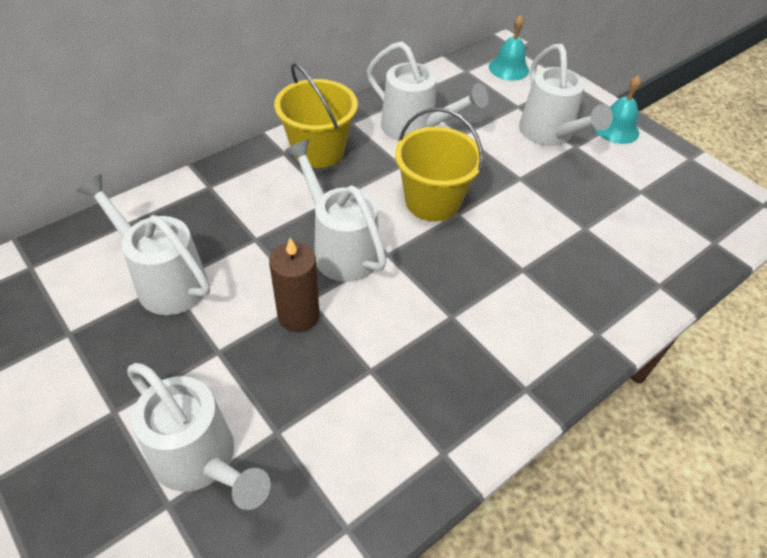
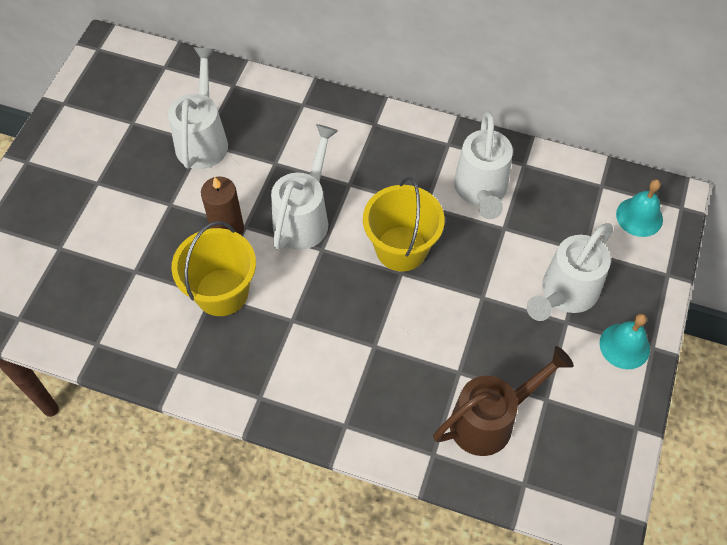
camera: 60 degrees right, 10 degrees up
white watering can [127,363,271,510] -> none
yellow bucket [274,63,358,168] -> yellow bucket moved to [171,221,256,316]
none -> brown watering can [433,346,574,456]

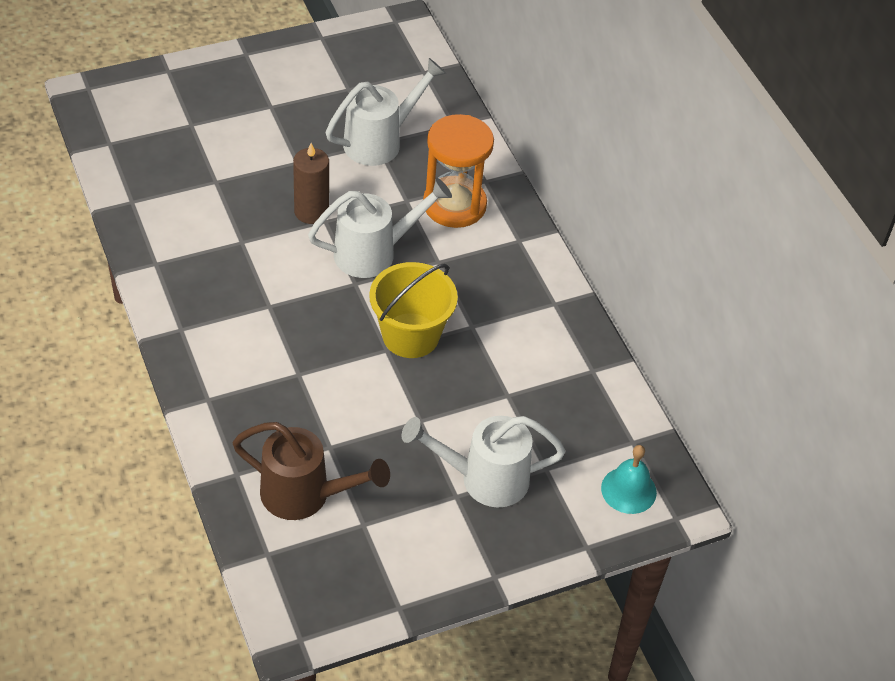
camera: 45 degrees right, 10 degrees down
yellow bucket [171,221,256,316] -> none
white watering can [454,111,513,219] -> none
turquoise bell [599,313,650,369] -> none
none -> orange hourglass [423,114,494,228]

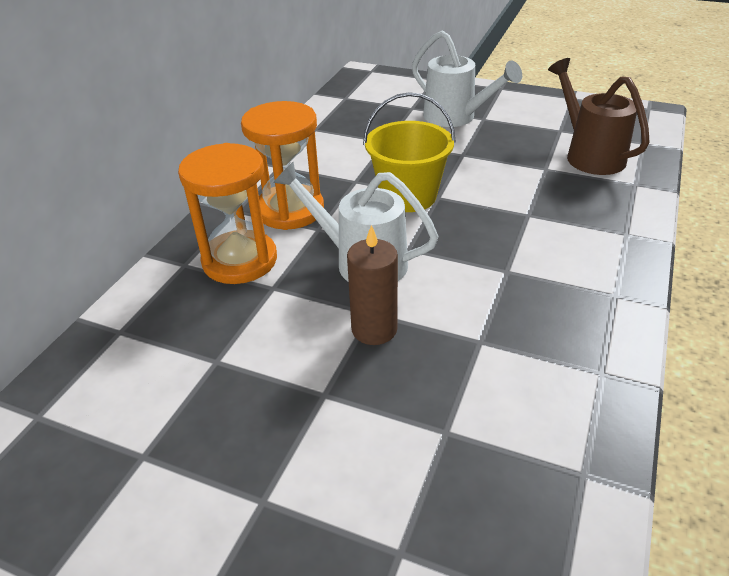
camera: 130 degrees left, 10 degrees down
white watering can [326,58,446,166] -> none
turquoise bell [601,445,657,514] -> none
none -> orange hourglass [241,101,324,230]

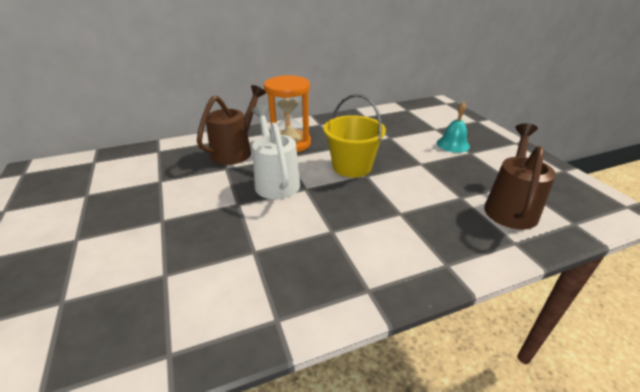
camera: 45 degrees right, 5 degrees down
orange hourglass [178,143,277,284] -> brown watering can [197,85,266,165]
brown candle [347,225,398,345] -> none
white watering can [412,30,522,127] -> turquoise bell [437,102,470,153]

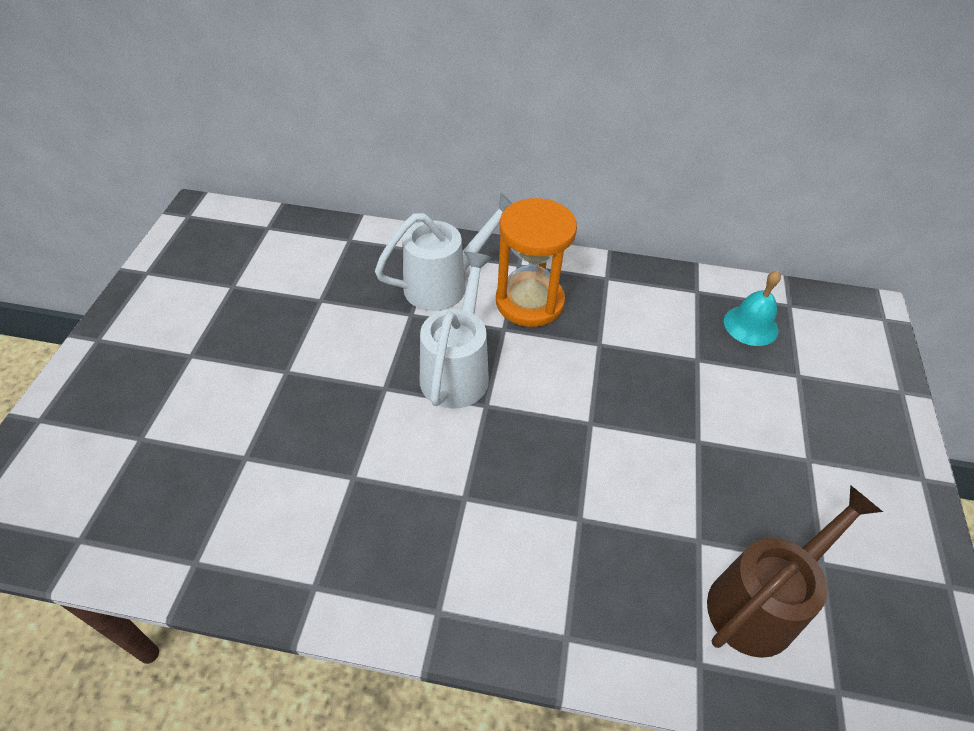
camera: 30 degrees right, 15 degrees up
brown watering can [197,85,266,165] -> white watering can [375,193,513,311]
yellow bucket [323,94,386,178] -> none
turquoise bell [437,102,470,153] -> turquoise bell moved to [724,271,781,346]

